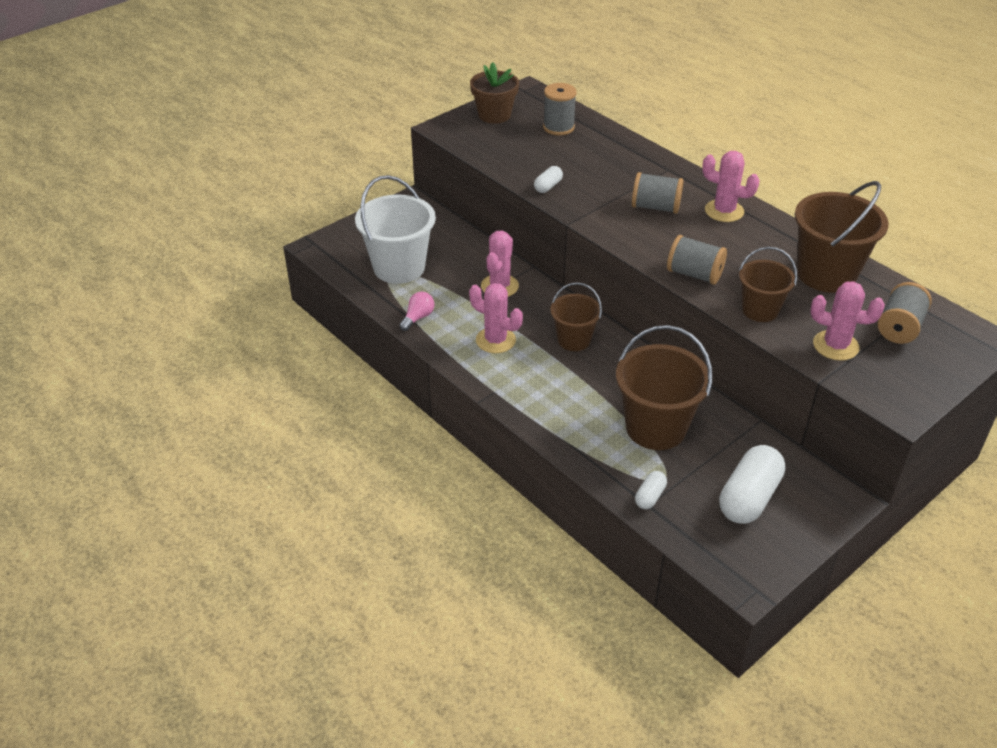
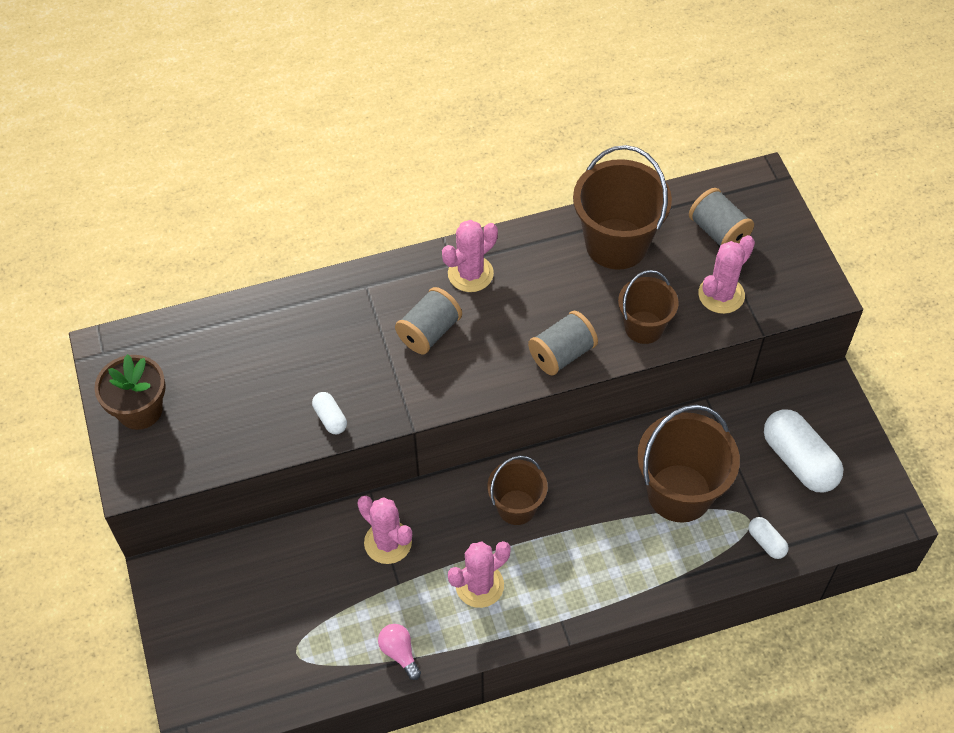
camera: 65 degrees left, 15 degrees up
white bucket [355,175,436,284] -> none
grey spool [543,83,577,135] -> none

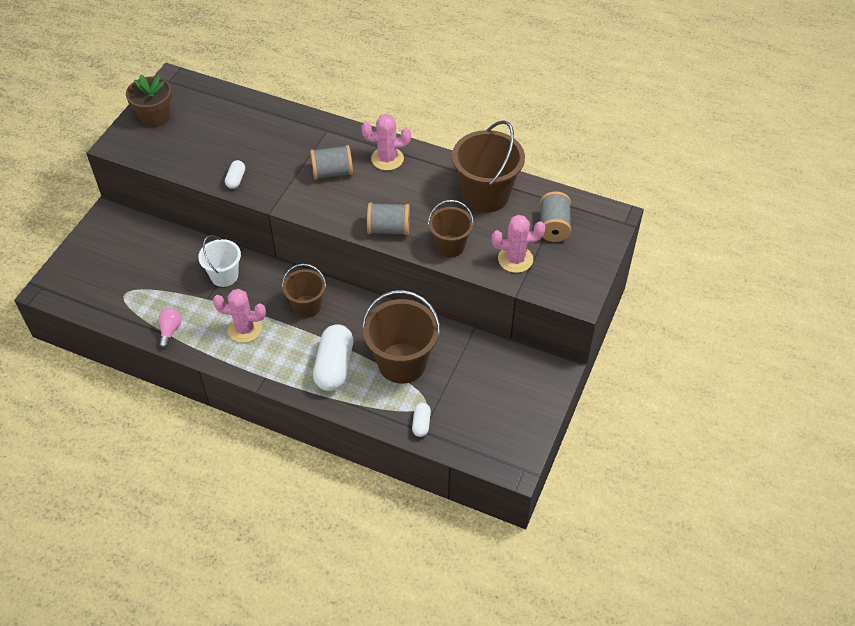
camera: 40 degrees right, 5 degrees down
pink cactus [357,496,412,564] -> white bucket [198,235,241,287]
white capsule [764,409,843,492] -> white capsule moved to [313,324,353,391]

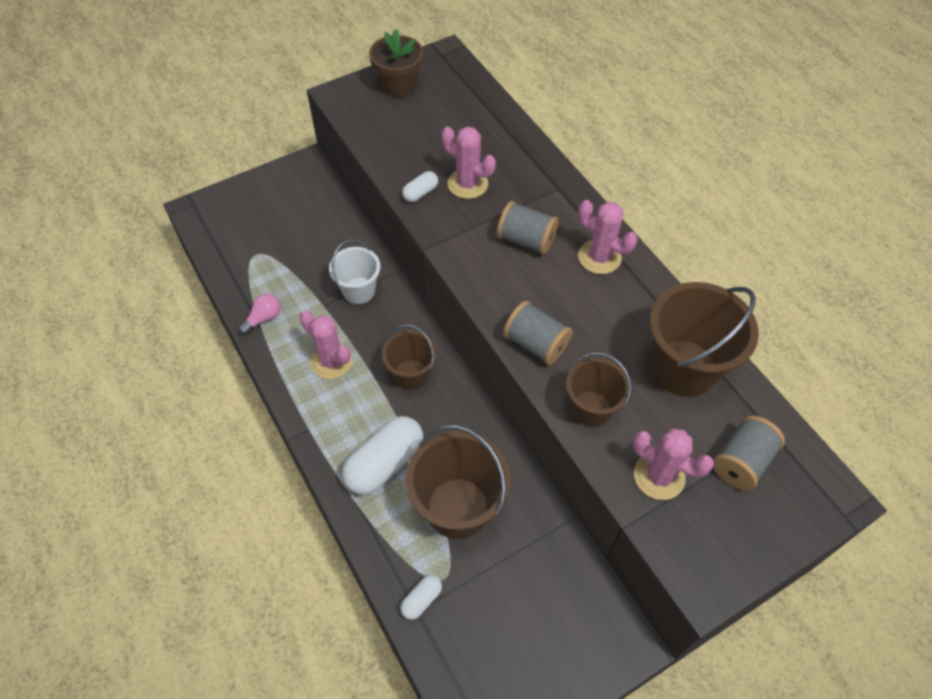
camera: 35 degrees right, 5 degrees up
none -> pink cactus [441,127,496,199]

